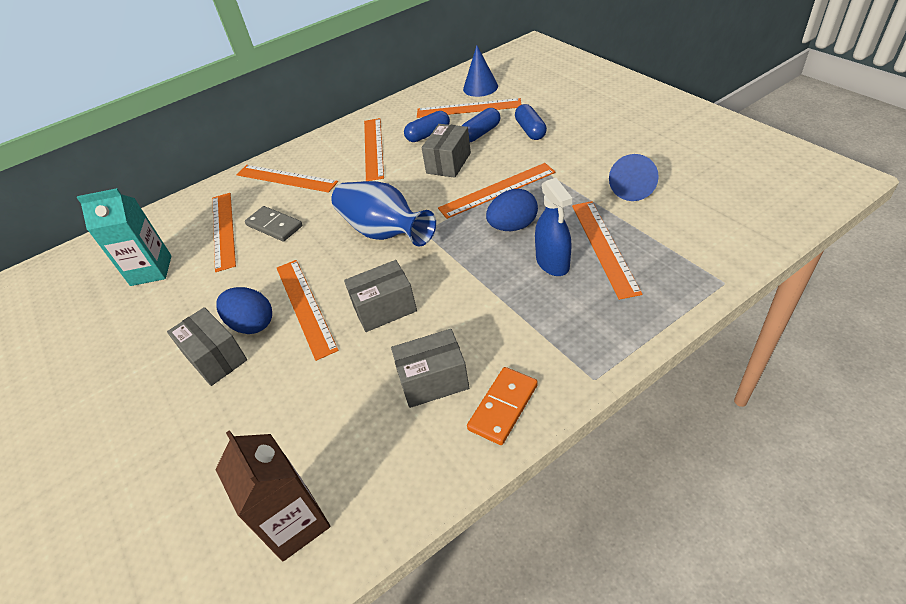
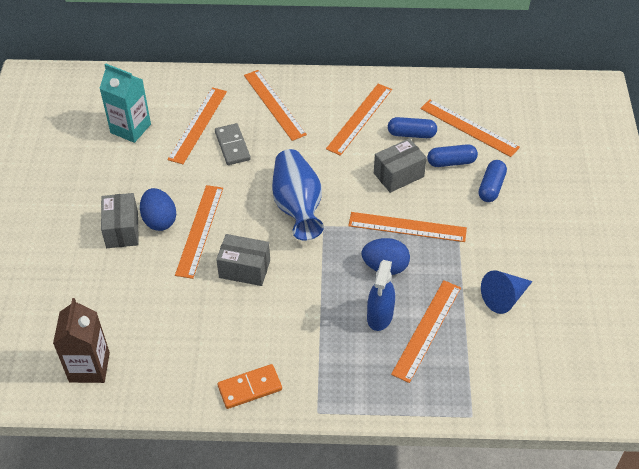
camera: 30 degrees right, 5 degrees up
grey box [391,329,469,408] -> none
blue cone [463,45,498,97] -> none

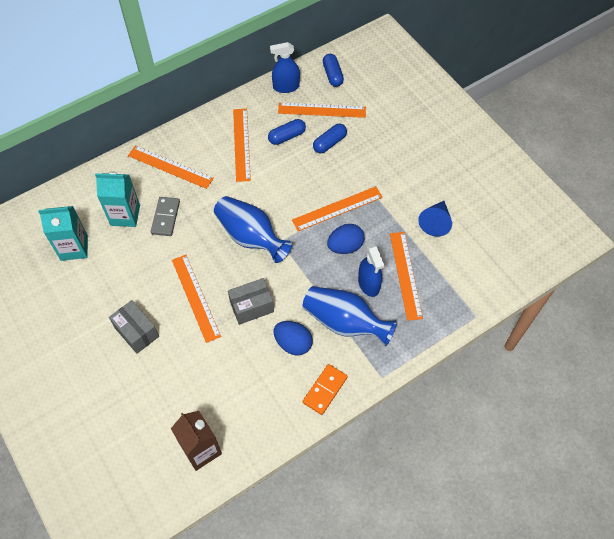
camera: 35 degrees left, 10 degrees up
blue egg [140,188,176,231] -> blue egg moved to [274,321,313,356]
orange ruler [168,87,227,164] -> turquoise carton [95,172,140,227]
grey domino [215,123,251,165] -> grey domino turned 60 degrees clockwise [151,197,180,236]
grey box [374,138,427,193] -> none
blue capsule [479,160,507,202] -> blue capsule moved to [323,54,344,87]
none -> blue spray bottle [270,42,300,93]
none -> blue vase [303,286,397,346]

